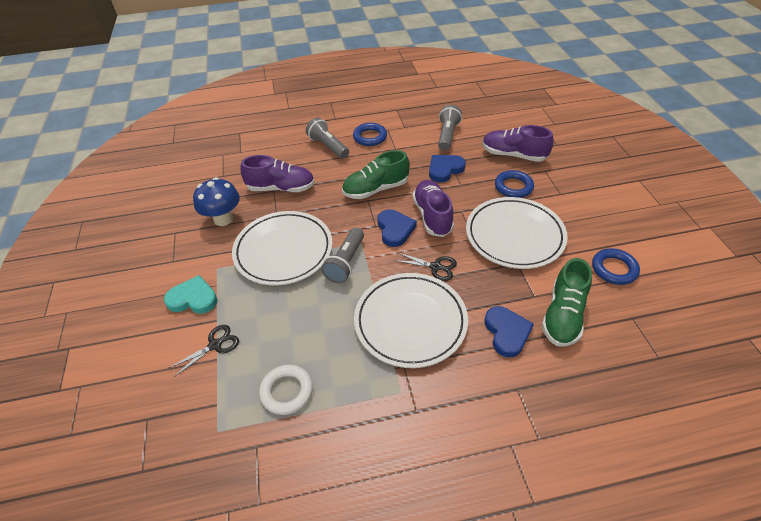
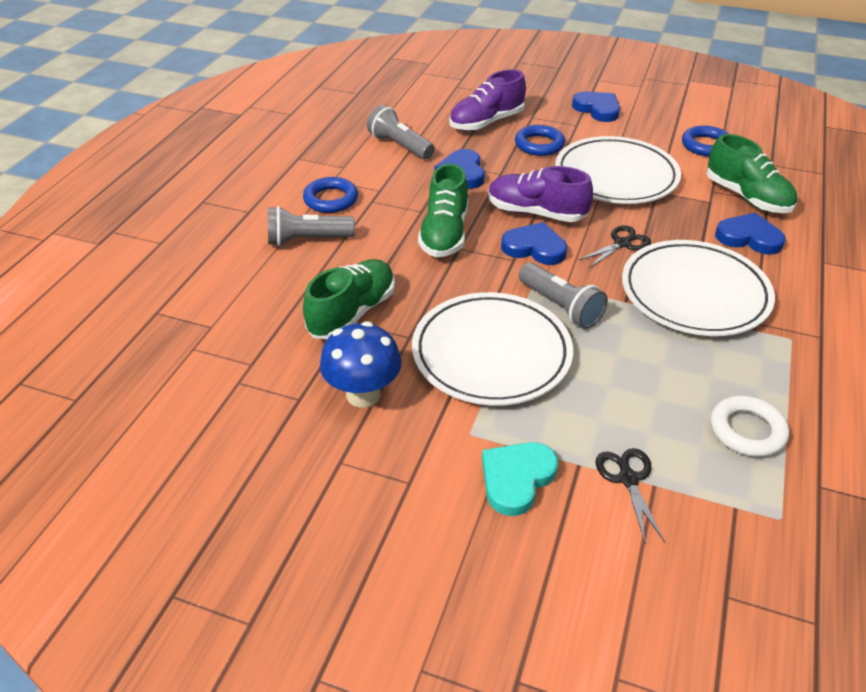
camera: 60 degrees left, 5 degrees down
purple shoe [240,155,315,192] -> green shoe [303,259,395,339]
none -> blue heart [572,91,620,122]

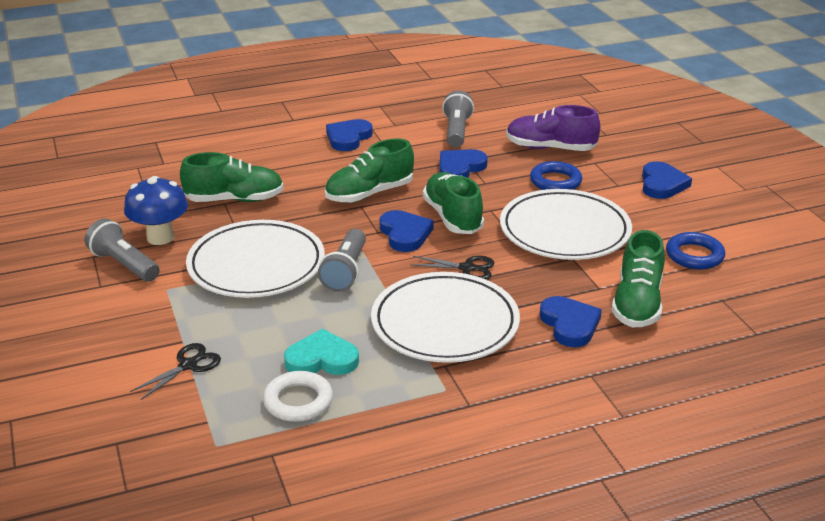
camera: 50 degrees right, 10 degrees down
grey flashlight [268,206,355,246] -> grey flashlight moved to [85,218,160,282]
blue ring [303,177,358,213] -> blue heart [326,119,373,151]
turquoise heart [482,442,558,516] -> turquoise heart moved to [284,329,359,375]
purple shoe [488,166,593,222] -> green shoe [423,172,484,234]

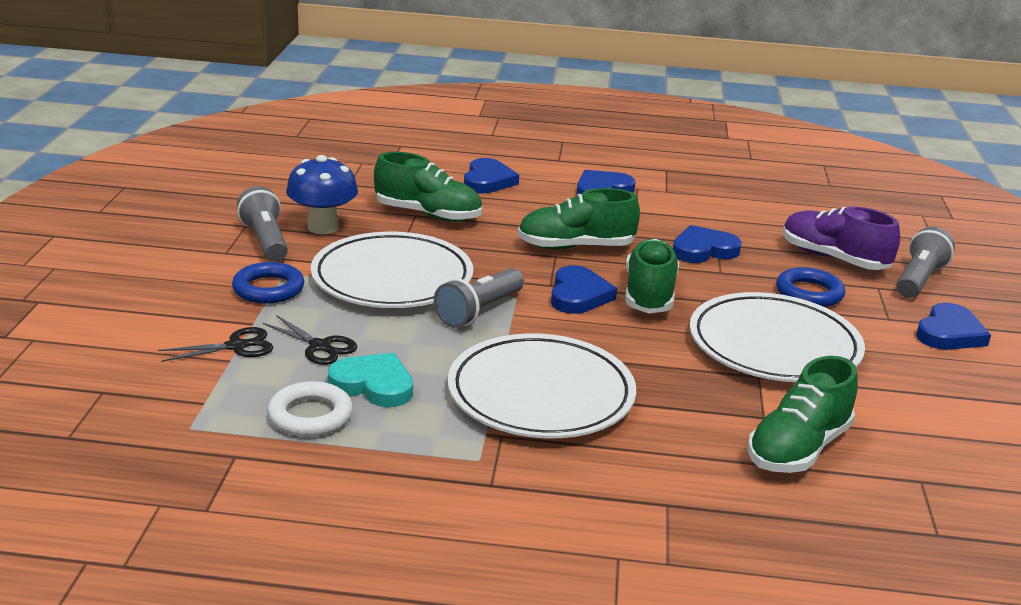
camera: 25 degrees right, 5 degrees down
black scissors [410,256,494,280] -> black scissors moved to [263,315,357,365]
grey flashlight [442,91,474,148] -> grey flashlight moved to [896,227,955,298]
blue heart [540,296,602,347] -> blue heart moved to [464,158,519,194]
blue ring [666,232,725,270] -> blue ring moved to [232,262,304,304]

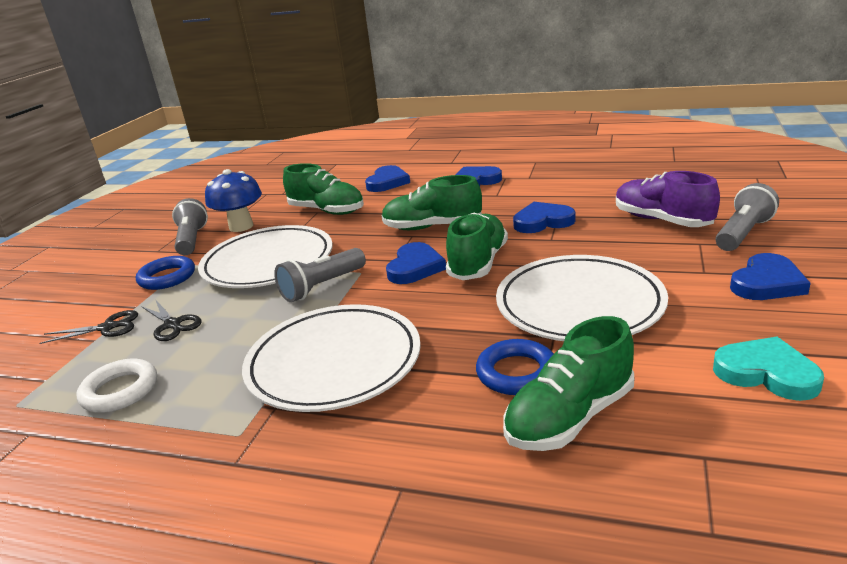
camera: 15 degrees right, 0 degrees up
turquoise heart [328,353,413,407] -> turquoise heart moved to [713,337,824,401]
blue ring [776,267,845,307] -> blue ring moved to [476,339,554,395]

